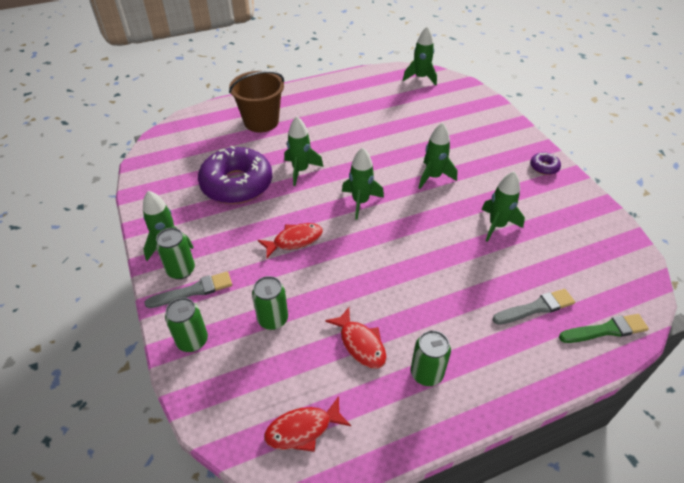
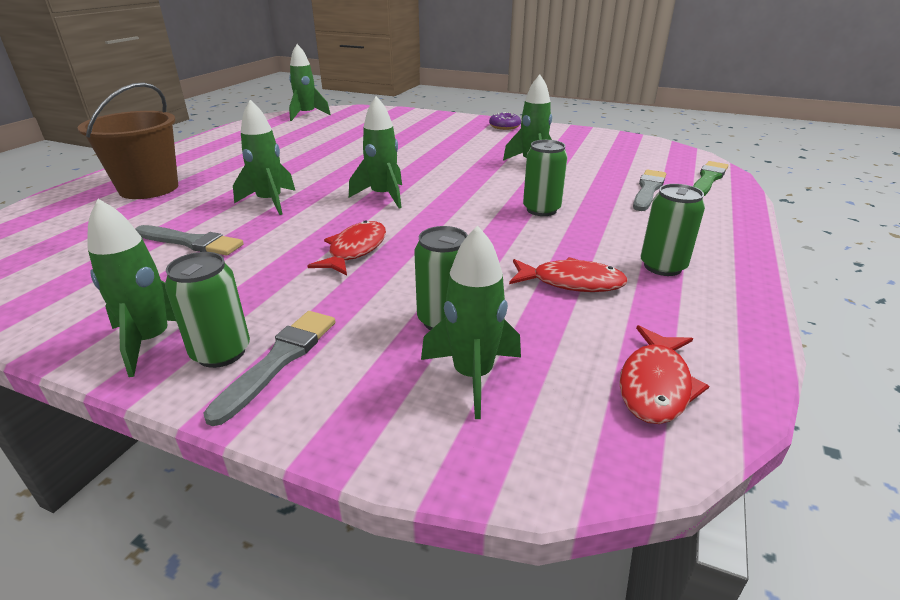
camera: 45 degrees left, 15 degrees down
green can [165,298,208,352] -> green can moved to [523,140,568,216]
purple donut [198,145,272,204] -> grey brush [135,225,244,256]
green rocket [418,123,458,189] -> green rocket moved to [421,226,521,419]

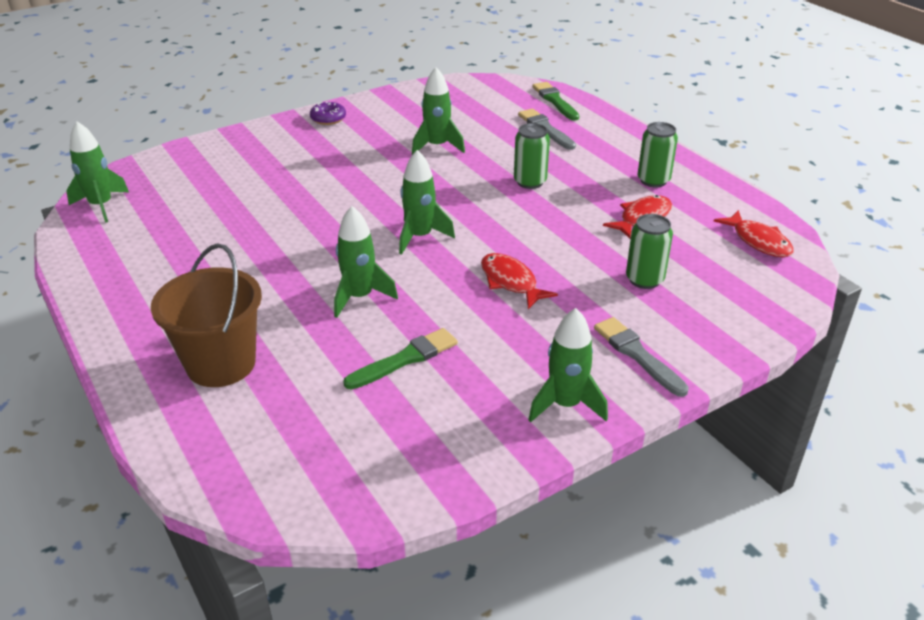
camera: 55 degrees left, 5 degrees up
grey brush [135,225,244,256] -> green brush [343,328,458,390]
green can [165,252,250,368] -> none
green rocket [421,226,521,419] -> none

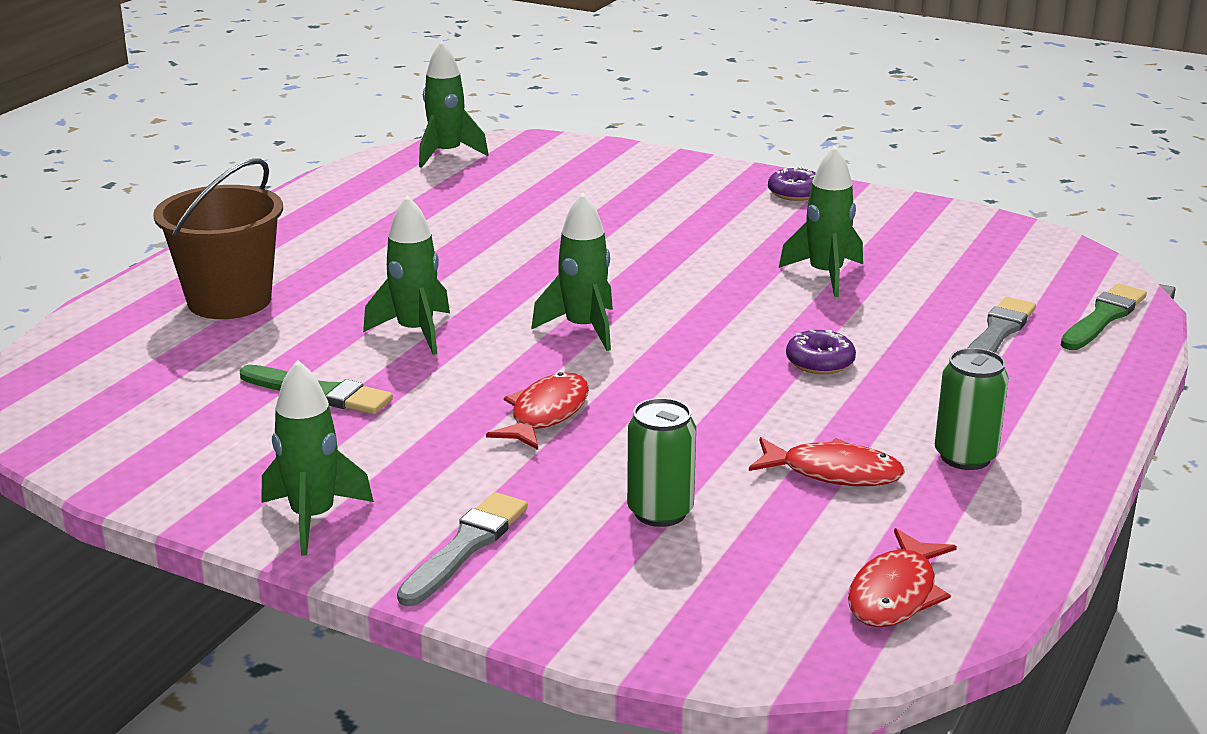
camera: 60 degrees right, 10 degrees down
green can [514,123,550,189] -> purple donut [786,330,856,374]

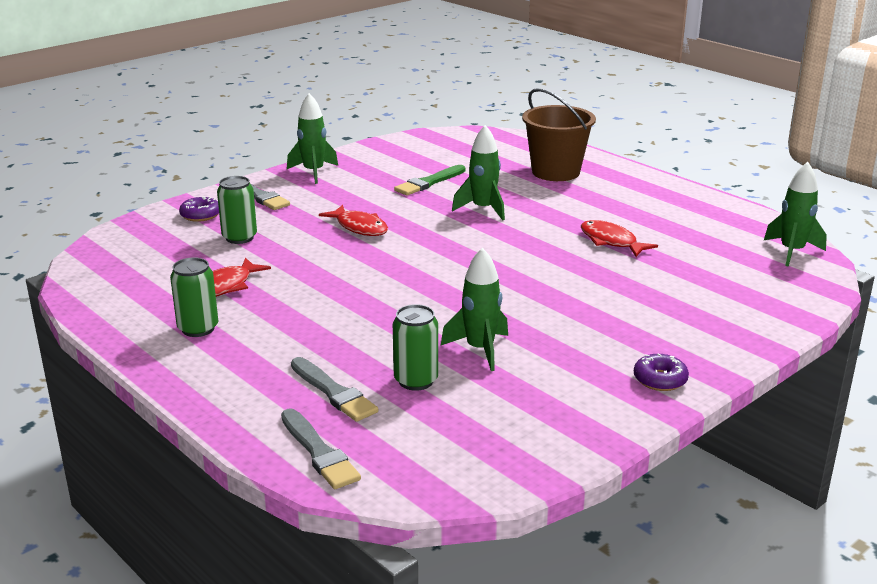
camera: 110 degrees right, 0 degrees up
green rocket [531,193,613,351] -> none
purple donut [786,330,856,374] -> purple donut moved to [179,196,219,222]
red fish [848,528,957,627] -> red fish moved to [581,220,658,257]
green brush [1061,283,1147,350] -> grey brush [281,408,361,489]
none -> green can [393,304,438,391]

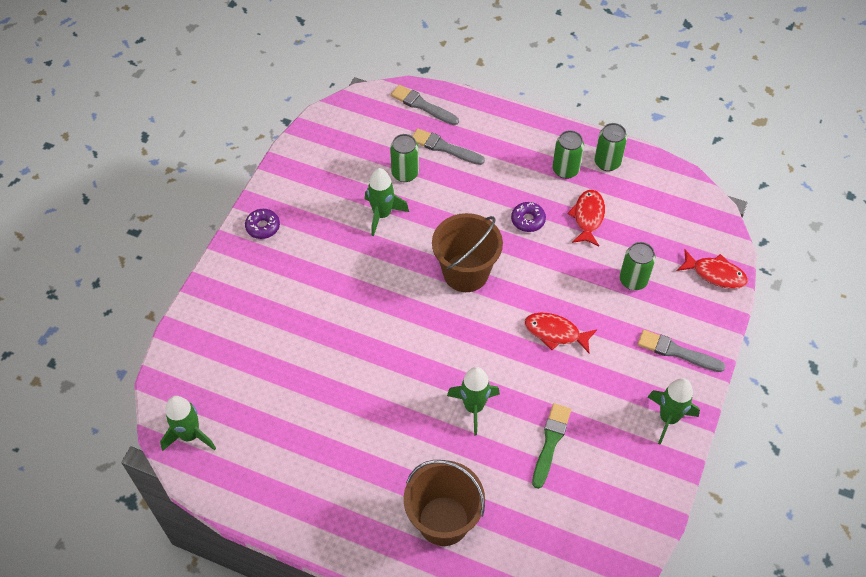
camera: 155 degrees right, 30 degrees up
purple donut [179,196,219,222] -> purple donut moved to [511,202,546,232]
red fish [581,220,658,257] -> red fish moved to [677,250,748,289]
none -> brown bucket [432,213,503,292]
none -> green can [594,123,627,171]

